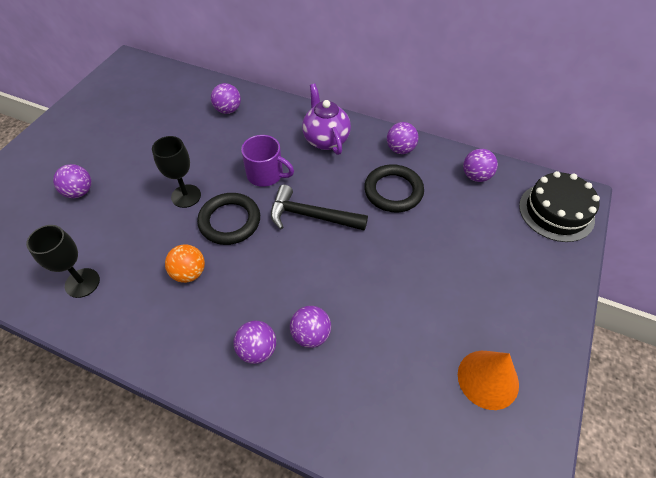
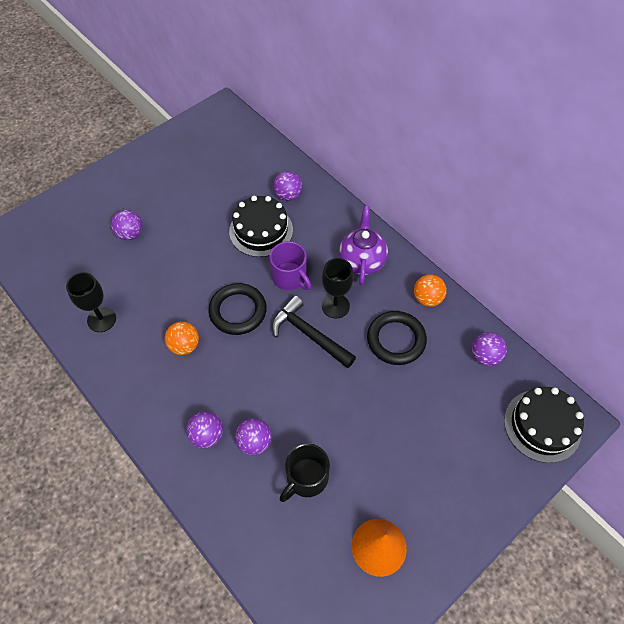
camera: 25 degrees right, 5 degrees up
black goblet [152,136,201,208] -> black goblet moved to [322,258,353,319]
purple ball [387,122,419,154] -> orange ball [414,274,447,307]
none -> black cake [229,196,293,257]
none -> black mug [280,443,330,502]

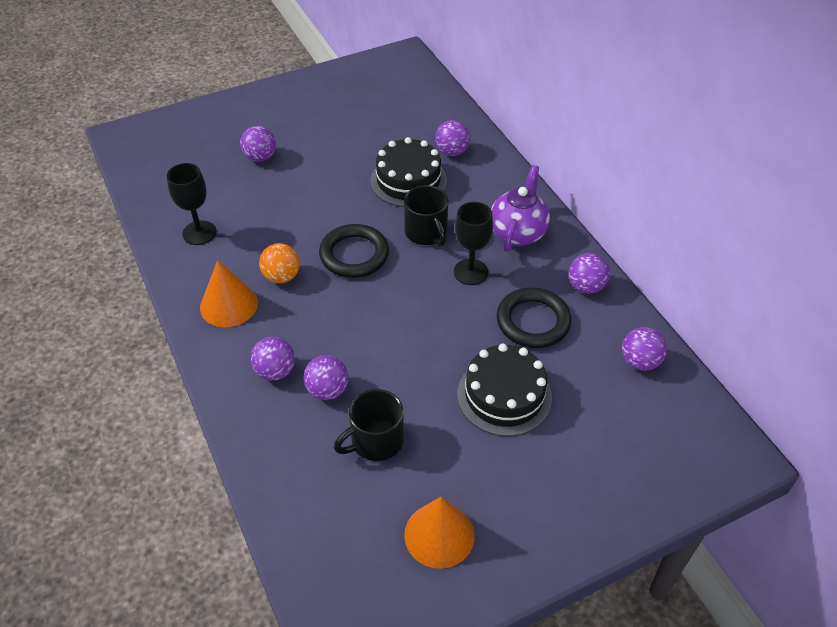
camera: 15 degrees right, 10 degrees down
purple mug [269,241,311,290] -> black mug [404,185,449,246]
black hammer [272,295,356,369] -> none
orange ball [414,274,447,307] -> purple ball [569,253,610,294]
black cake [504,387,584,463] -> black cake moved to [457,343,552,436]
none -> orange cone [200,260,258,327]

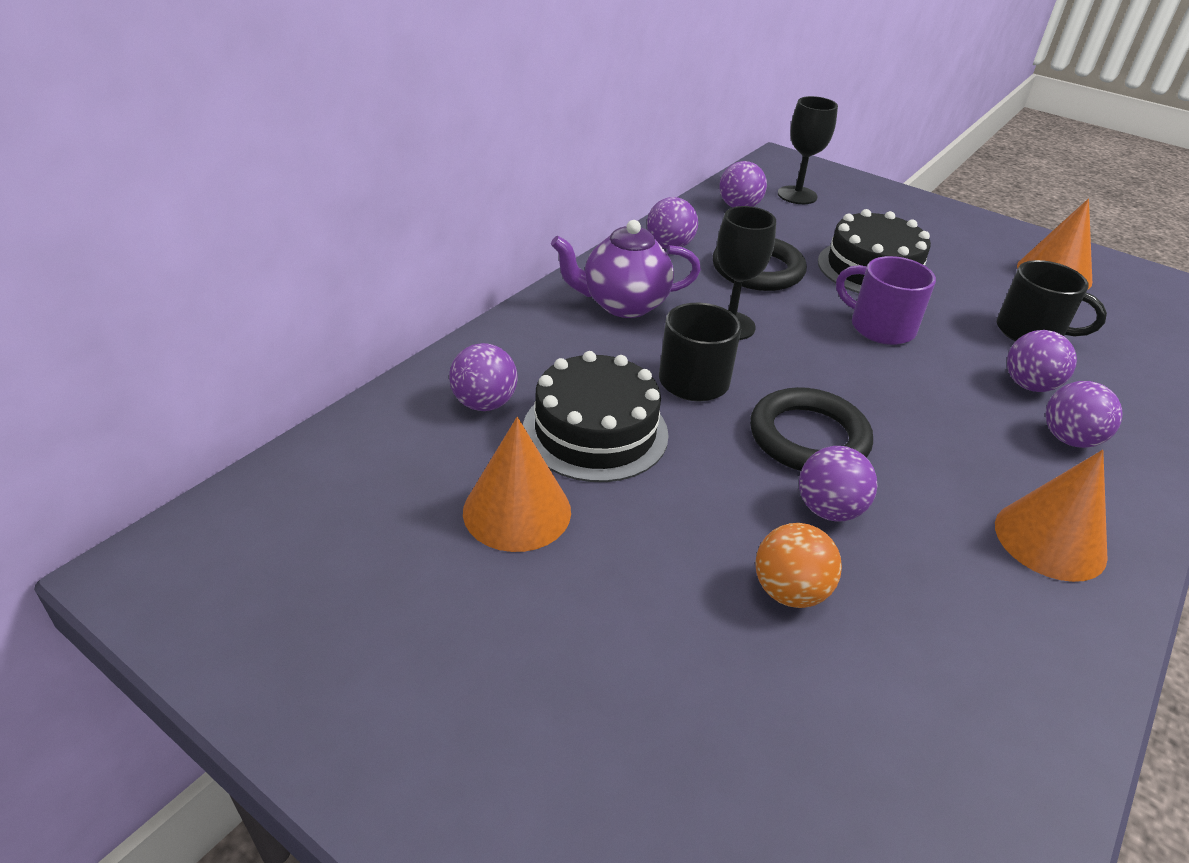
camera: 120 degrees left, 10 degrees down
black goblet [167,163,216,245] -> black goblet moved to [778,96,838,204]
purple ball [240,126,276,162] -> purple ball moved to [799,446,877,521]
orange ball [259,243,300,283] -> orange ball moved to [755,523,842,608]
none -> orange cone [463,417,571,552]
none -> purple mug [836,256,936,345]

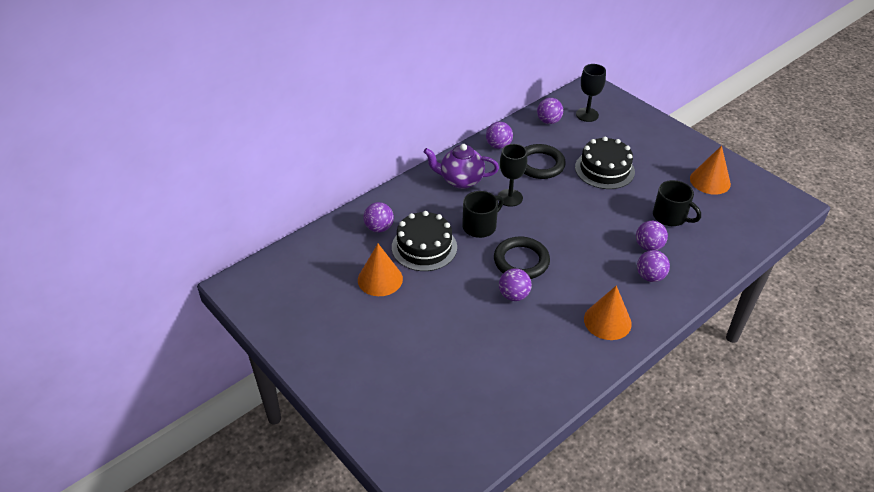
camera: 15 degrees right, 5 degrees up
orange ball [755,523,842,608] -> none
purple mug [836,256,936,345] -> none

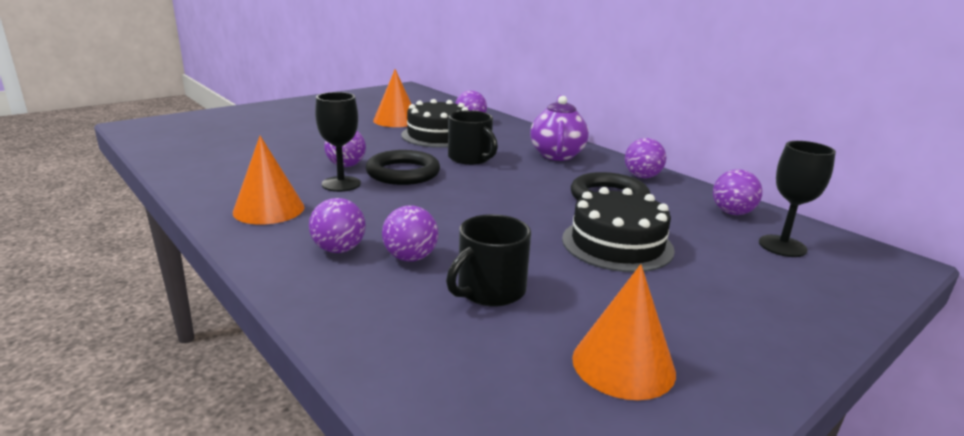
camera: 90 degrees right, 20 degrees down
black goblet [498,144,527,207] -> black goblet moved to [315,92,361,192]

